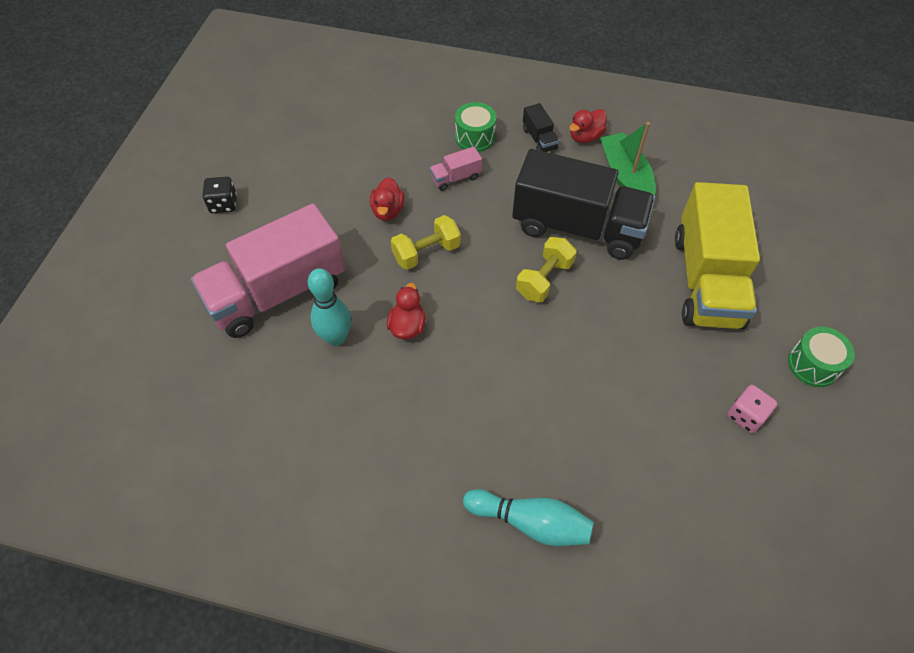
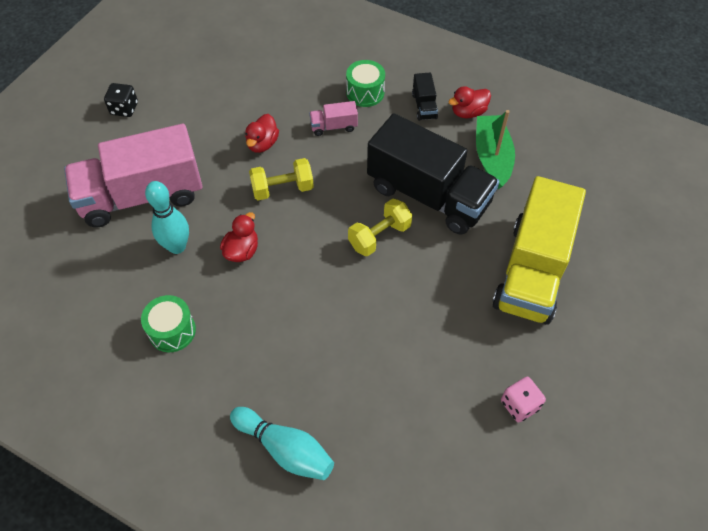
camera: 15 degrees right, 0 degrees up
green drum [788,327,855,387] -> green drum moved to [141,295,196,352]

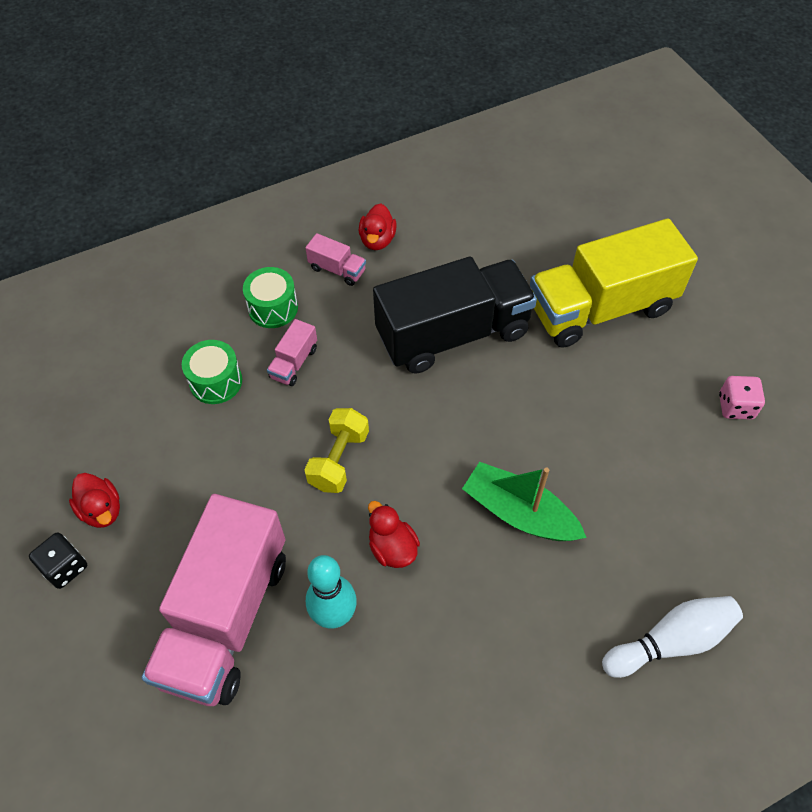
camera: 55 degrees left, 0 degrees up
green drum [141,295,196,352] -> green drum moved to [182,340,242,404]
turquoise bowling pin [230,407,334,480] -> white bowling pin [602,596,743,678]
red duck [245,114,279,153] -> red duck moved to [69,473,120,528]
yellow dumbbell [348,198,412,256] -> none
black truck [412,72,438,121] -> pink truck [305,233,366,286]
green boat [476,110,515,189] -> green boat moved to [462,462,587,541]
yellow truck [492,176,586,325] -> yellow truck turned 105 degrees clockwise [530,218,698,348]

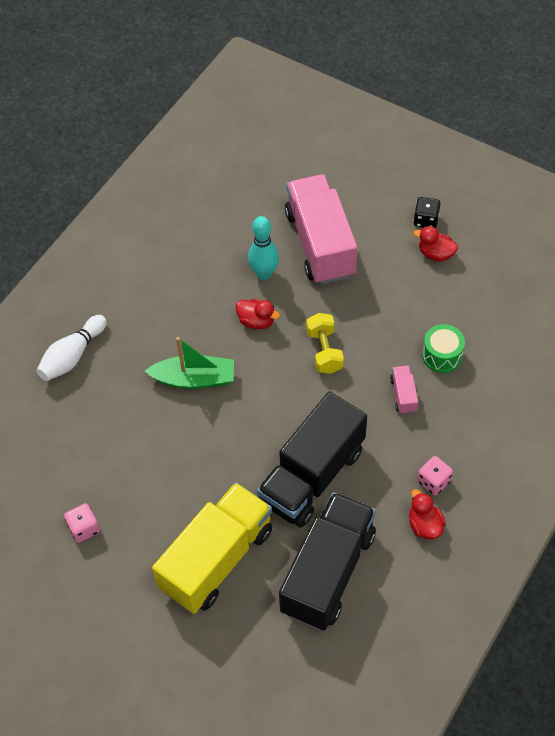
camera: 150 degrees right, 0 degrees up
green drum [243,267,298,328] -> none
pink truck [305,233,366,286] -> pink dice [417,456,453,496]
none -> black truck [279,492,376,630]

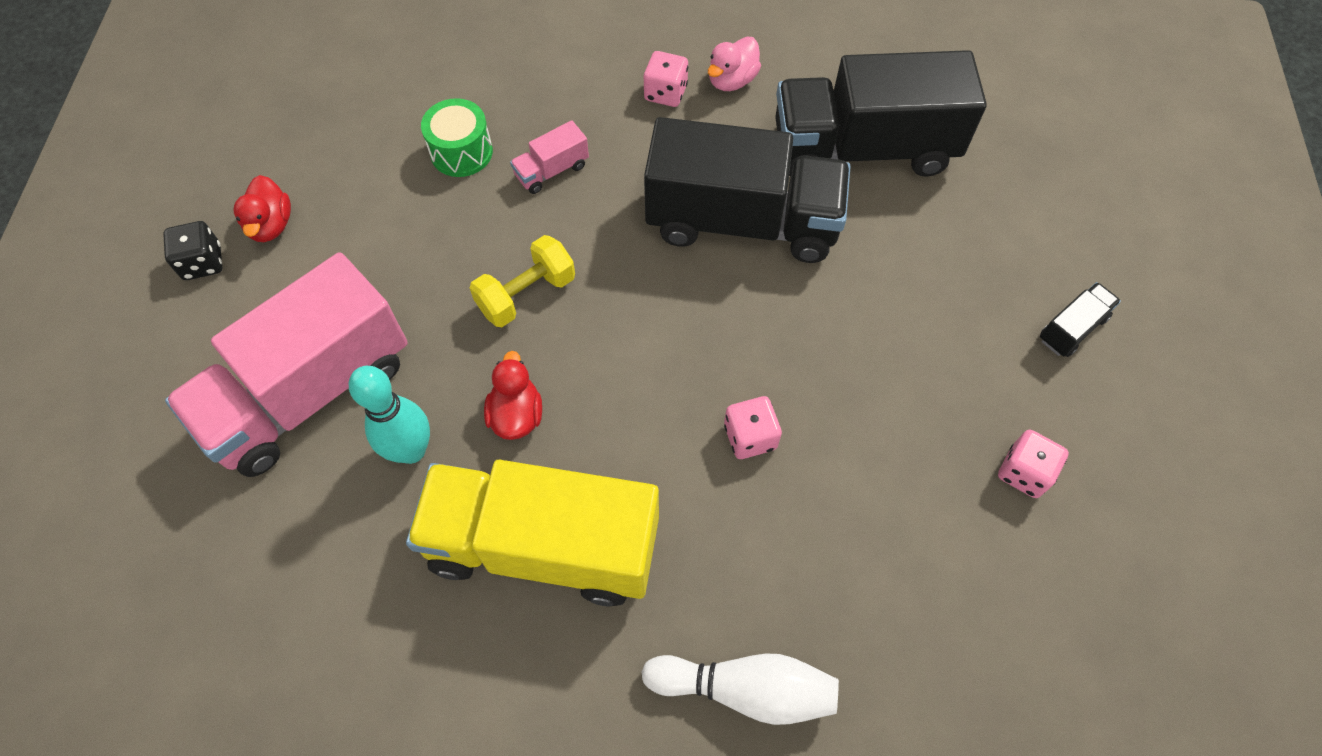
camera: 120 degrees left, 5 degrees up
green boat [145,337,234,389] -> none
yellow truck [152,482,273,614] -> yellow truck moved to [406,460,659,606]
red duck [409,489,446,539] -> pink duck [708,36,761,91]
none -> pink dice [724,396,782,459]
none -> black truck [1040,282,1121,357]

